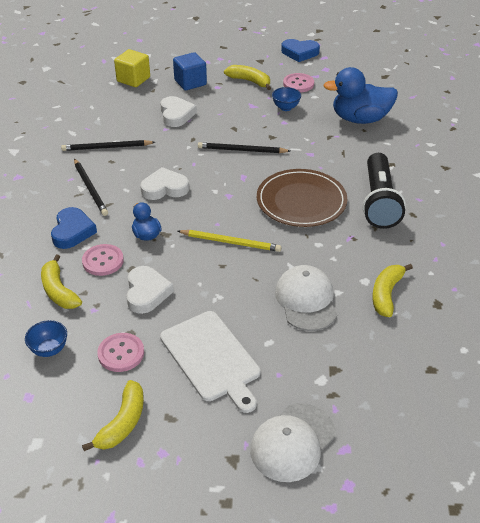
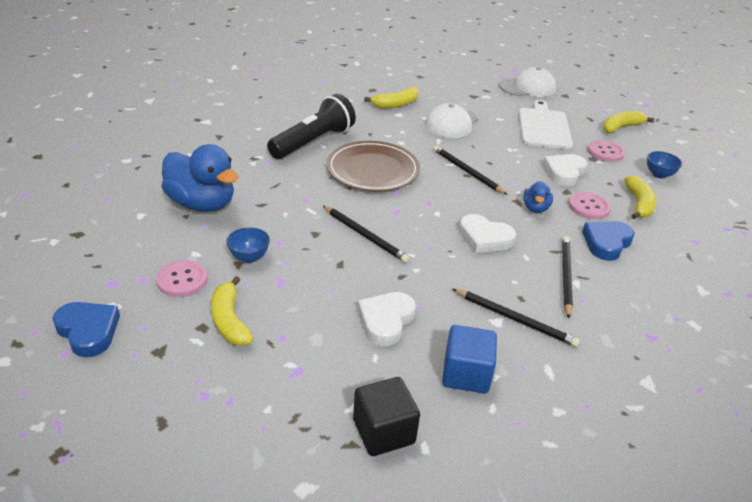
camera: 145 degrees left, 5 degrees down
yellow cube [114,49,150,87] -> black cube [353,377,420,456]
blue cube [173,52,207,90] -> blue cube moved to [442,325,497,393]
yellow pencil [178,230,281,252] -> black pencil [433,146,508,195]

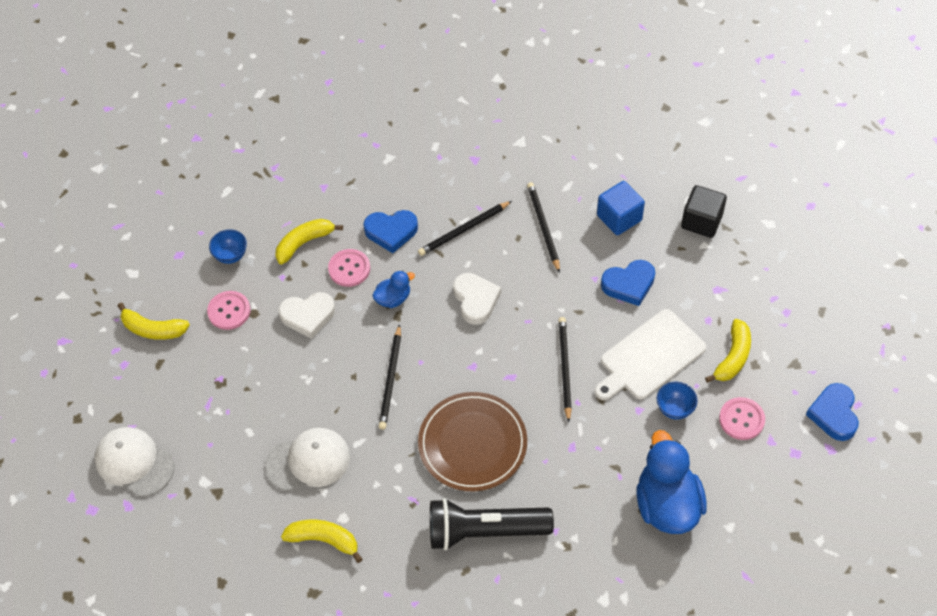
camera: 130 degrees left, 20 degrees up
white heart [358,292,416,346] -> blue heart [601,260,655,306]
white cutting board [519,100,573,149] -> white cutting board moved to [595,309,706,400]

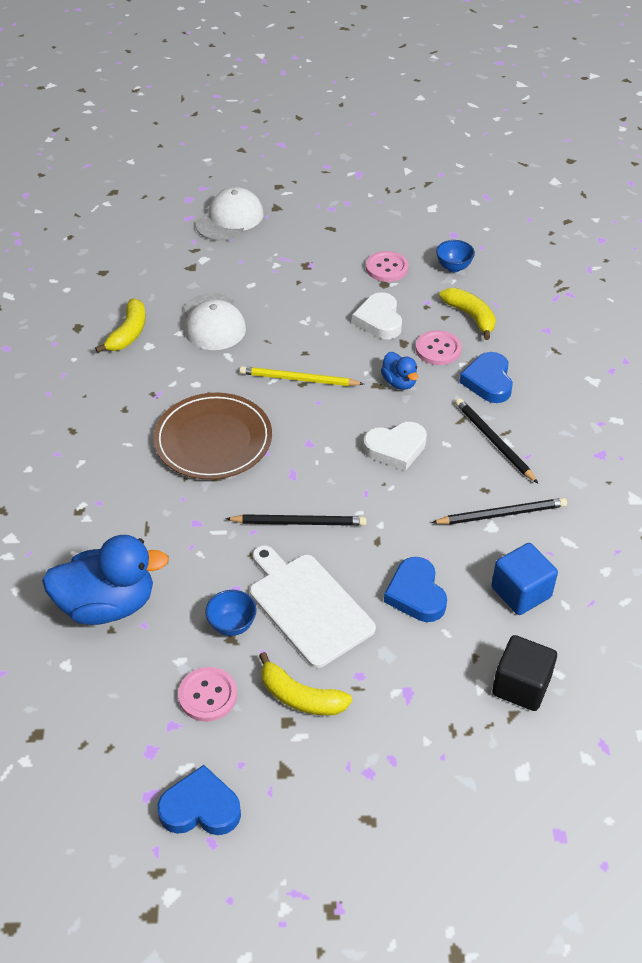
camera: 90 degrees right, 10 degrees down
yellow banana [118,303,190,340] -> none
black pencil [379,324,401,429] -> yellow pencil [239,366,364,386]
black flashlight [430,498,554,550] -> none

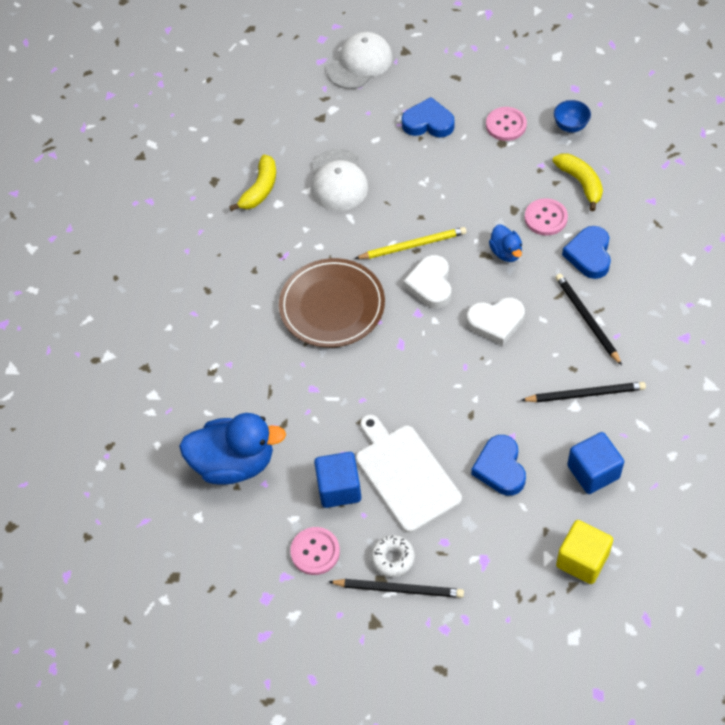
camera: 10 degrees right, 10 degrees up
blue heart [157,765,241,835] -> blue heart moved to [402,97,455,138]
blue bowl [205,590,257,636] -> blue cube [314,452,361,508]
black pencil [225,514,366,526] -> black pencil moved to [329,579,464,598]
yellow pencil [239,366,364,386] -> yellow pencil turned 150 degrees clockwise [354,227,467,259]
yellow banana [259,652,352,715] -> white donut [371,535,415,577]
white heart [352,292,402,339] -> white heart moved to [403,255,451,309]
black cube [492,635,557,711] -> yellow cube [556,520,613,584]

